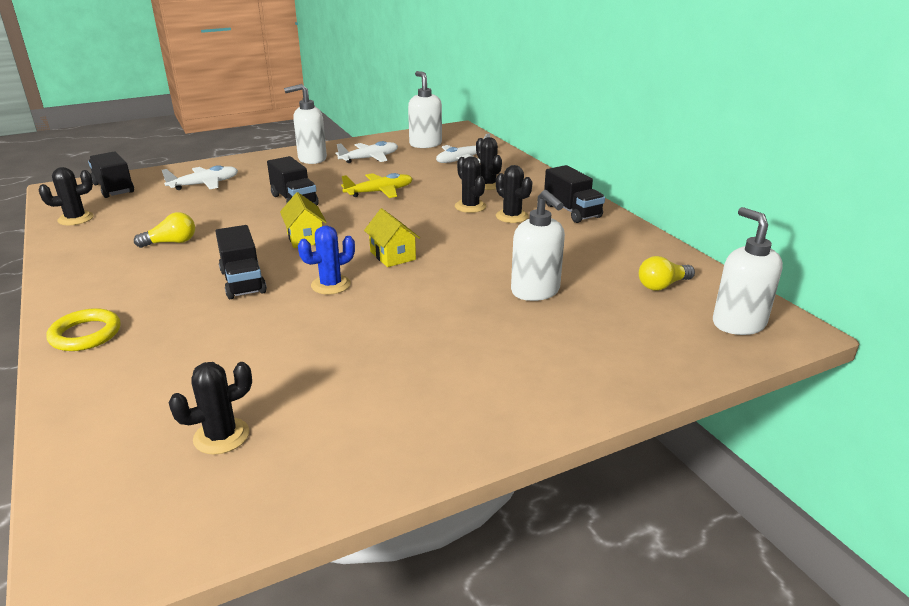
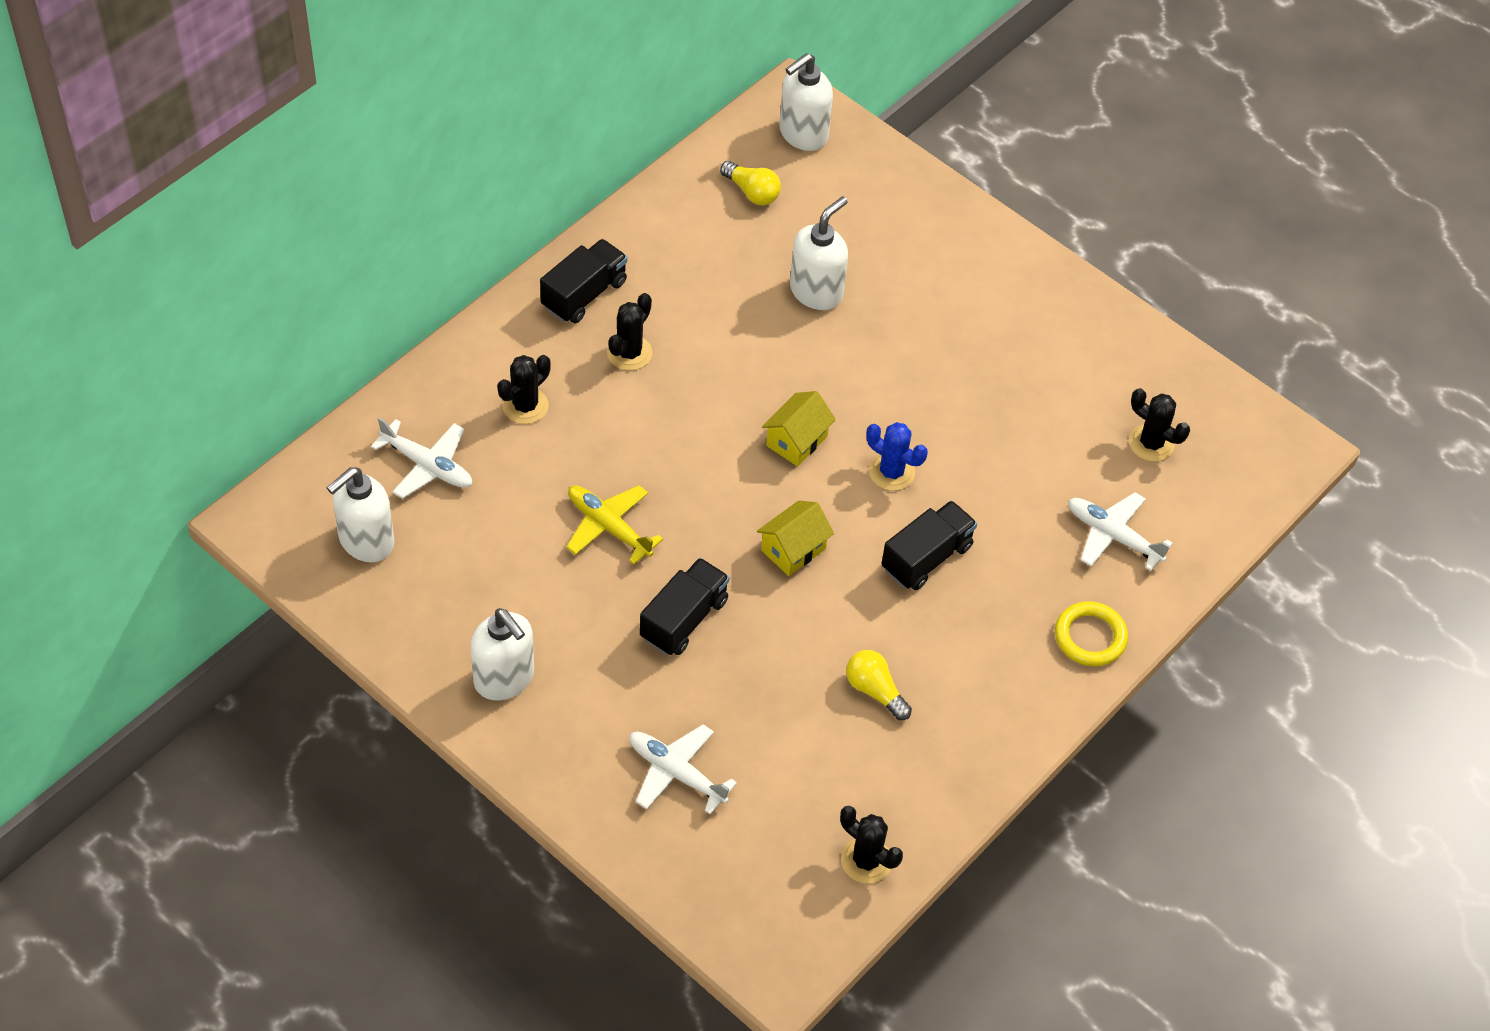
camera: 115 degrees left, 25 degrees up
black truck [88,151,134,198] -> none
white plane [335,141,398,163] -> white plane moved to [1068,492,1173,571]
black cactus [455,156,486,213] -> none

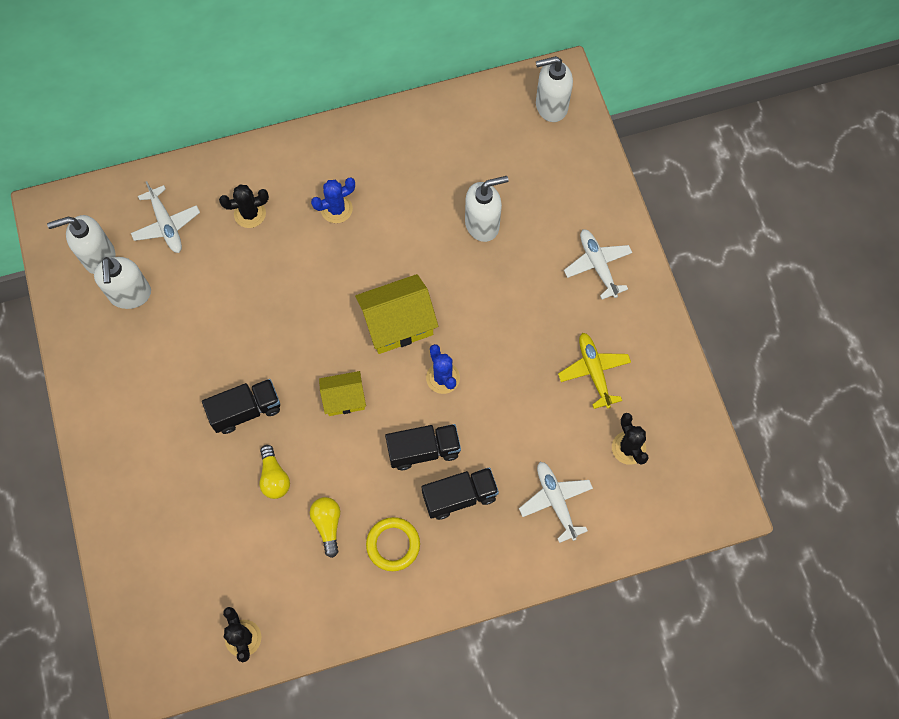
camera: 35 degrees right, 15 degrees up
white soap dispenser [470,608,534,700] -> white soap dispenser moved to [94,257,151,309]
black truck [540,239,627,323] -> black truck moved to [422,467,499,520]
yellow plane [566,485,663,564] -> yellow plane moved to [558,333,631,409]
black cactus [607,293,652,371] -> blue cactus [311,178,355,223]
white plane [629,724,737,815] -> white plane moved to [564,229,633,300]
yellow light bulb [720,161,781,205] -> yellow light bulb moved to [259,445,290,499]
yellow house [762,391,836,467] -> yellow house [355,274,438,354], size x1.63
yellow ring [1055,601,1128,666] -> yellow ring moved to [366,517,420,571]

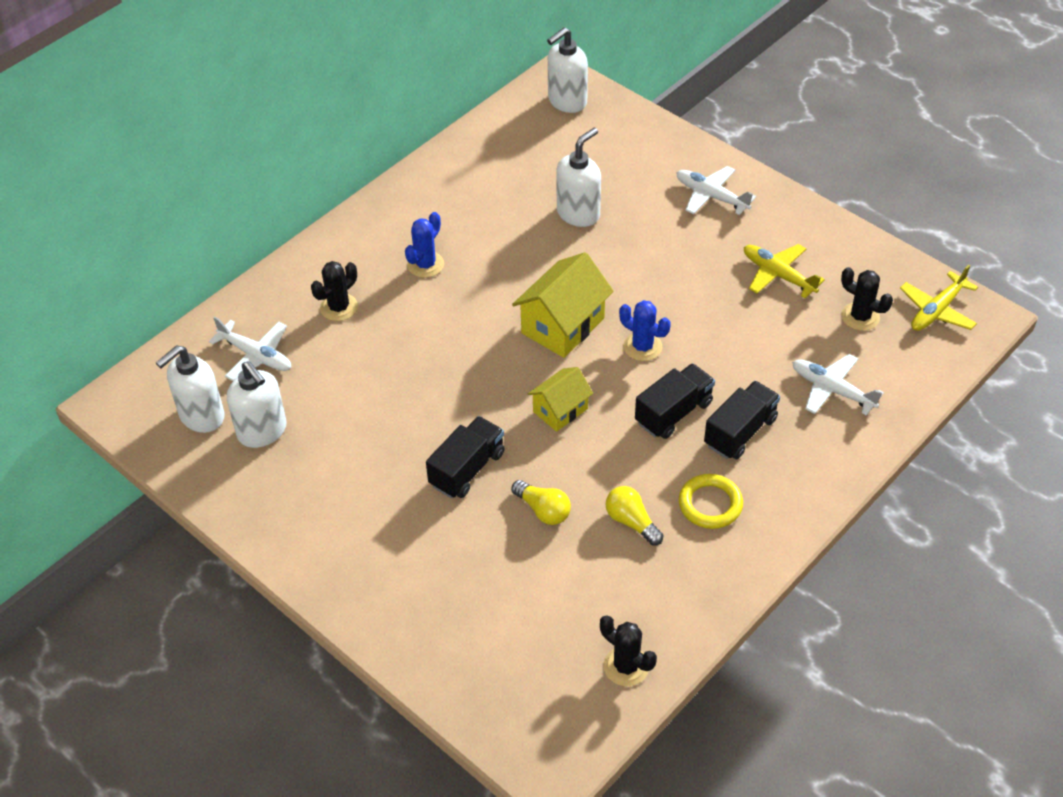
camera: 30 degrees left, 20 degrees down
none -> yellow plane [900,265,978,331]

